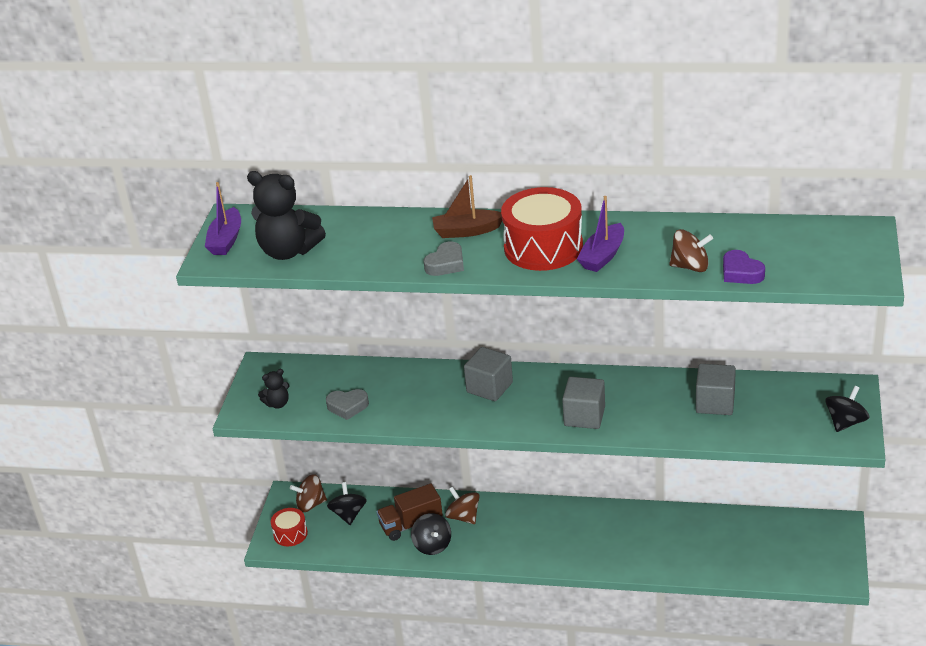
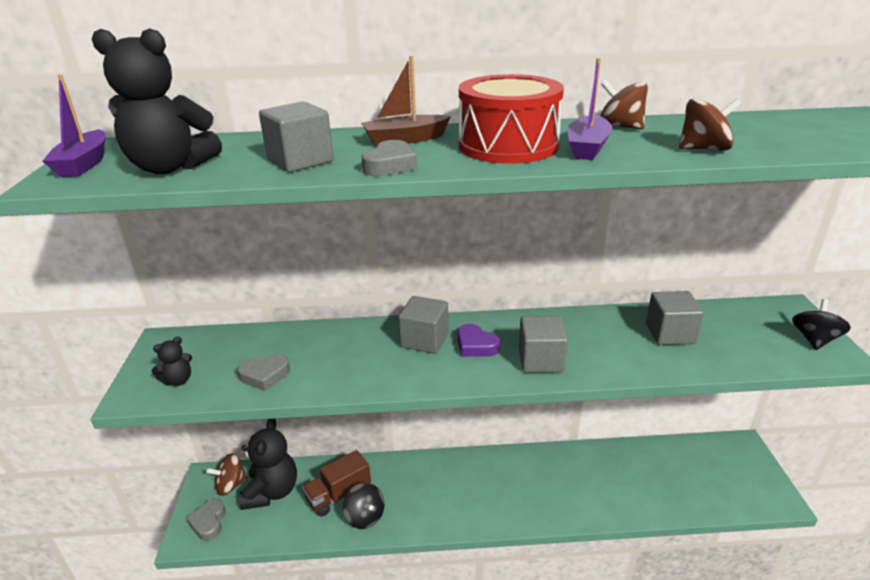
camera: 15 degrees left, 5 degrees down
red drum [271,508,308,546] -> grey heart [186,499,226,541]
black spinning top [327,482,367,525] -> black teddy bear [239,418,297,510]
brown spinning top [445,486,480,524] -> brown spinning top moved to [600,80,648,129]
purple heart [723,250,765,284] -> purple heart moved to [458,324,500,357]
none -> grey cube [259,101,334,172]

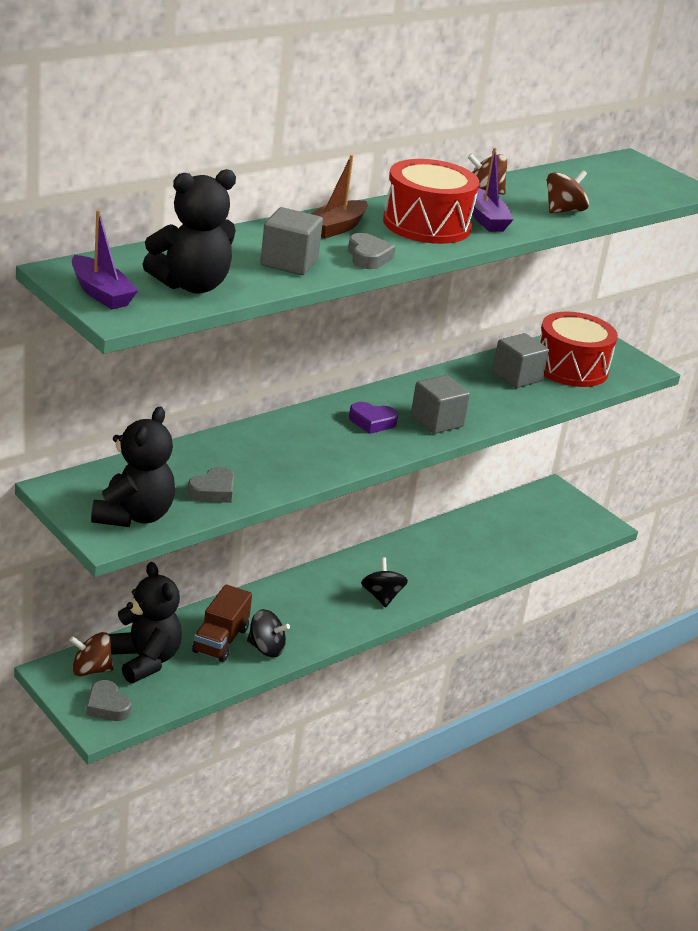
camera: 40 degrees left, 0 degrees up
black teddy bear [152,336,192,386] -> black teddy bear [91,407,175,527], size x2.03
brown spinning top [206,453,248,496] -> brown spinning top turned 60 degrees clockwise [69,632,113,676]
grey cube [398,296,449,354] -> none
black spinning top [792,299,851,350] -> black spinning top moved to [361,558,408,608]
none -> red drum [539,312,618,387]

